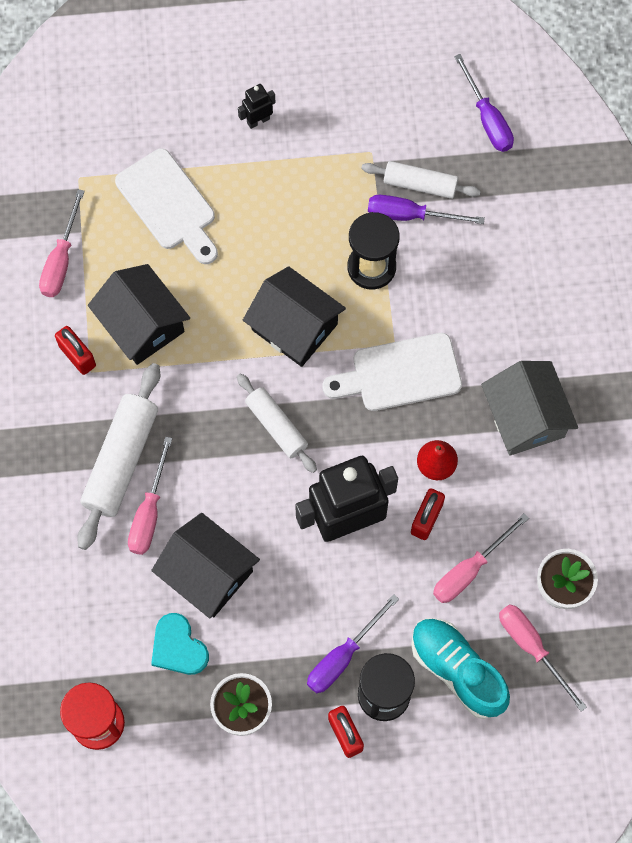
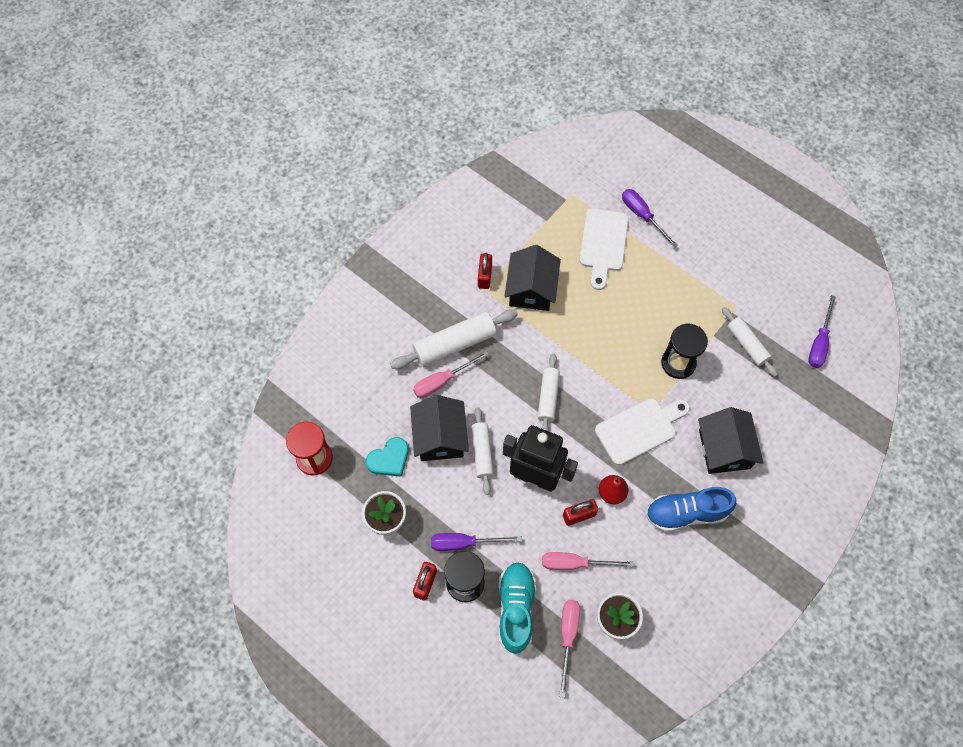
camera: 45 degrees right, 5 degrees down
pink screwdriver [39,189,85,297] -> none
turquoise heart [151,613,209,675] -> turquoise heart turned 135 degrees counterclockwise [366,437,409,477]
black robot [238,84,276,129] -> none
black house [243,266,346,367] -> black house moved to [698,407,763,474]
white cutting board [322,333,462,411] -> white cutting board turned 120 degrees clockwise [595,398,690,465]
purple screwdriver [368,195,485,224] -> purple screwdriver moved to [622,189,678,248]
grey house [481,361,578,456] -> blue shoe [646,487,736,532]
none -> white rolling pin [471,407,494,495]

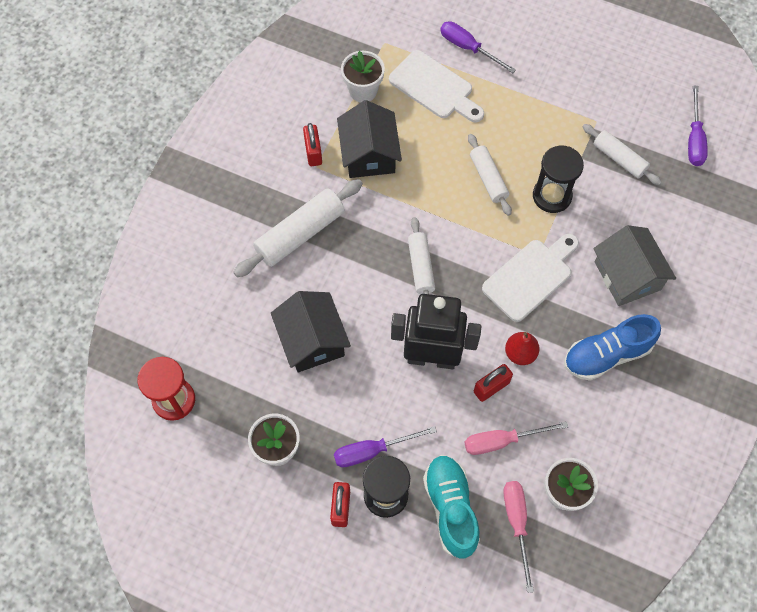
camera: 15 degrees left, 0 degrees up
turquoise heart [366,437,409,477] -> none
pink screwdriver [413,351,489,398] -> none
white rolling pin [471,407,494,495] -> white rolling pin moved to [468,134,512,216]
white cutting board [580,208,629,290] -> white cutting board turned 45 degrees counterclockwise [389,50,484,122]
black house [698,407,763,474] -> grey house [593,225,676,306]
none -> white flower pot [341,51,385,102]

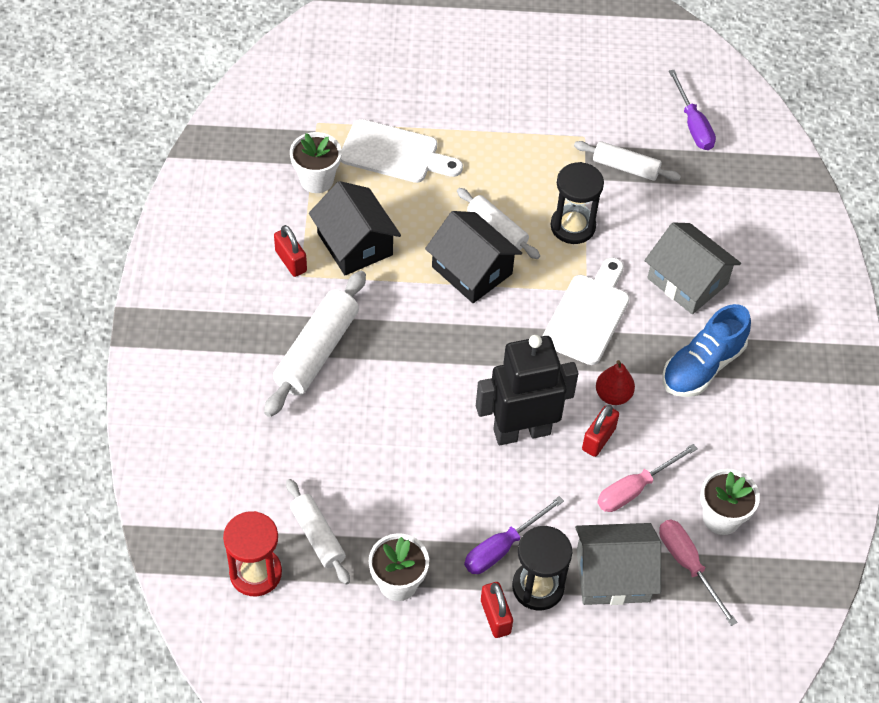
camera: 25 degrees left, 10 degrees down
black house [271,291,351,372] -> black house moved to [425,211,522,303]
white rolling pin [408,217,435,294] -> white rolling pin moved to [286,479,350,585]
turquoise shoe [423,455,480,559] -> grey house [575,523,661,605]
purple screwdriver [440,21,516,73] -> none

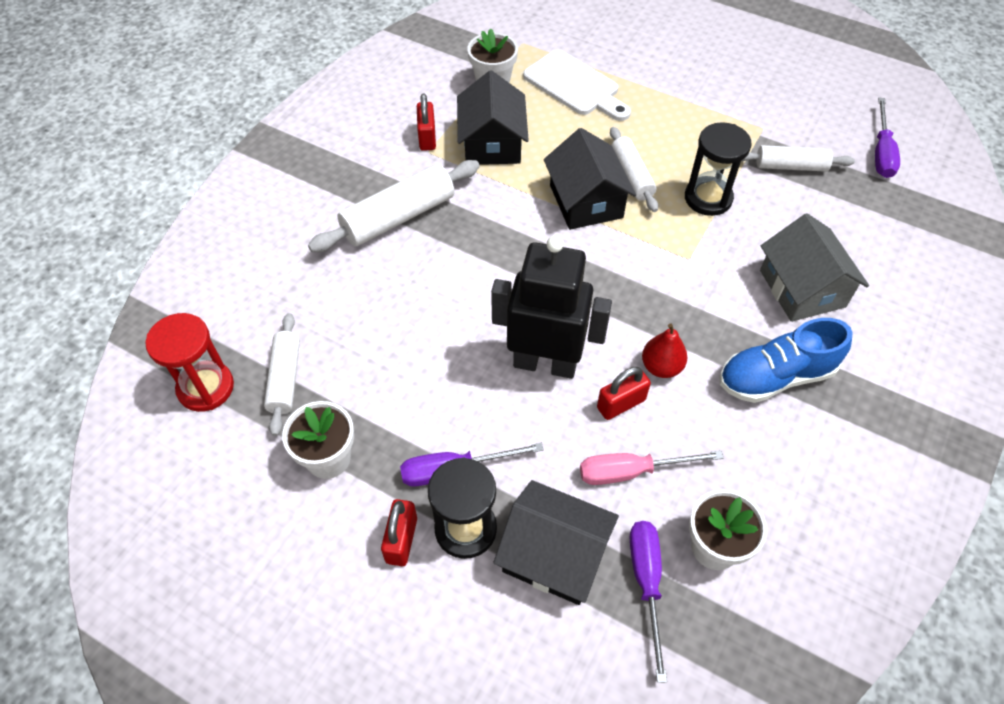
camera: 30 degrees right, 0 degrees up
white cutting board [543,257,630,365] -> none
white rolling pin [574,141,681,181] -> white rolling pin turned 45 degrees counterclockwise [741,145,855,172]
grey house [575,523,661,605] -> black house [494,480,619,605]
pink screwdriver [659,520,738,626] -> purple screwdriver [630,521,667,683]

